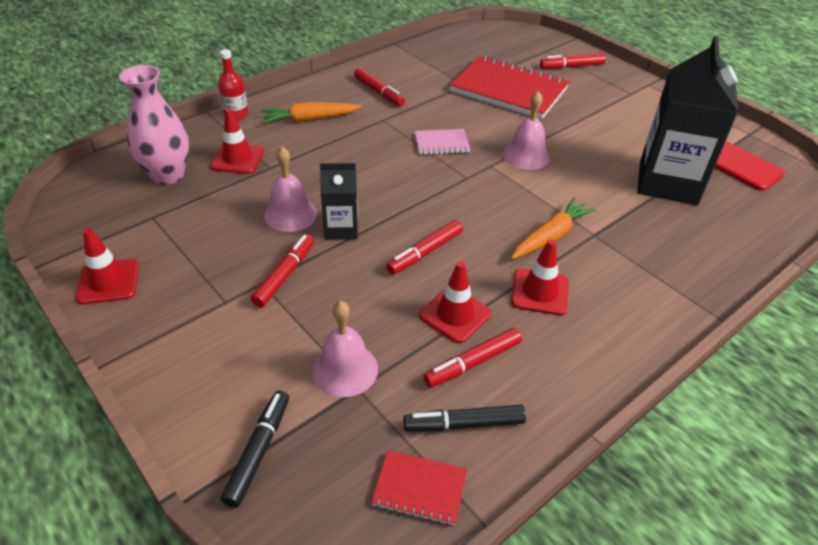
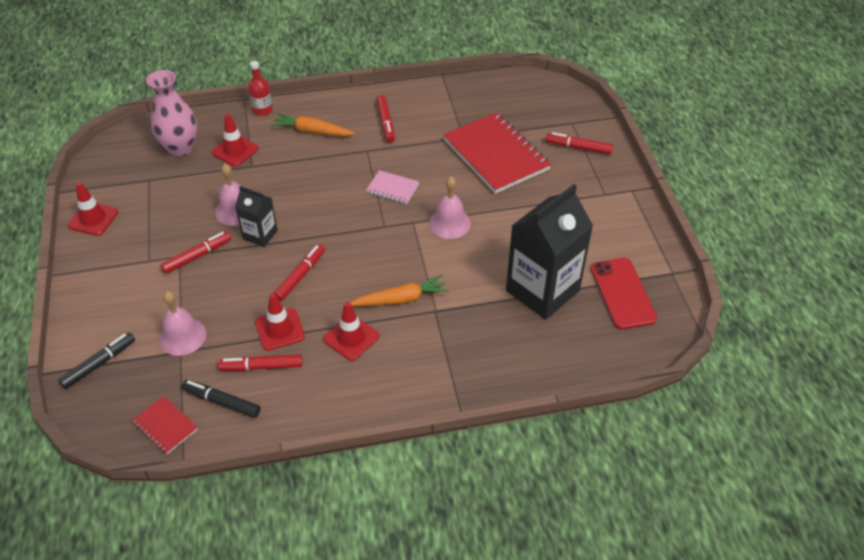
camera: 30 degrees right, 5 degrees up
red marker [386,220,463,275] -> red marker turned 135 degrees clockwise [273,244,325,301]

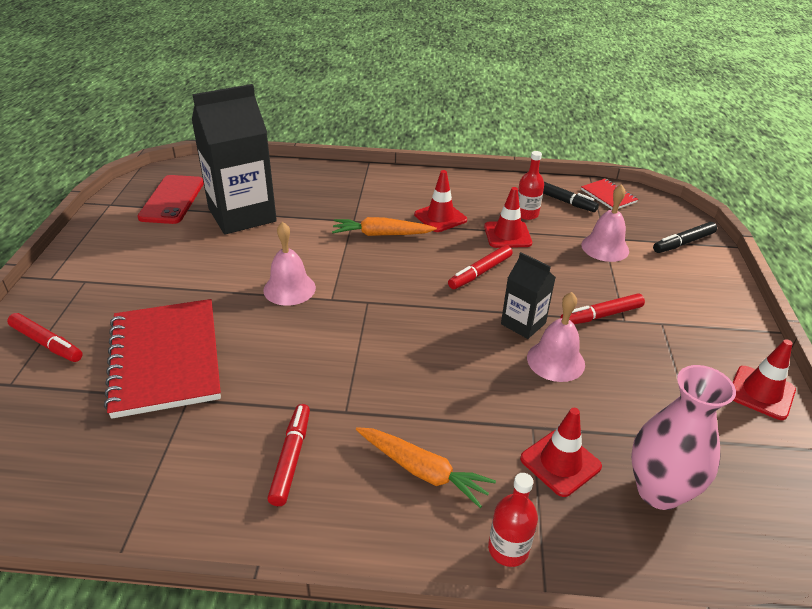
camera: 165 degrees left, 10 degrees down
red marker [218,354,302,371] -> red bottle [518,151,544,220]
pink notebook [366,170,419,204] -> none

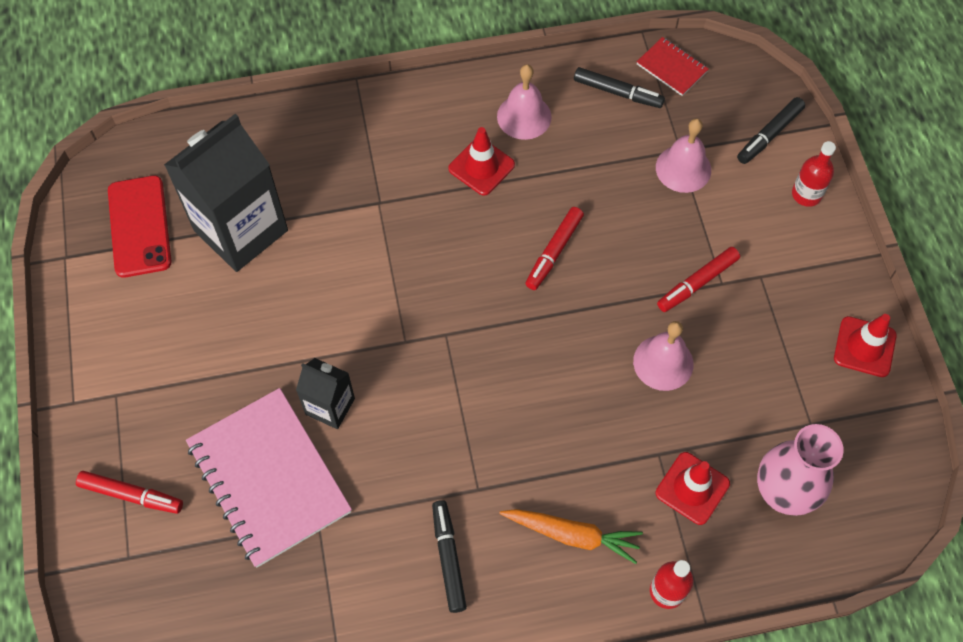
camera: 15 degrees left, 25 degrees up
red notebook [104,299,221,419] -> pink notebook [186,388,352,567]
pink bell [263,222,316,306] -> pink bell moved to [497,64,552,140]
red marker [267,404,310,506] -> black marker [432,500,467,613]
orange carrot [332,217,437,236] -> none
red traffic cone [484,187,532,248] -> none
black carton [501,252,556,339] -> black carton moved to [296,358,355,429]
red bottle [518,151,544,220] -> red bottle moved to [792,141,836,207]

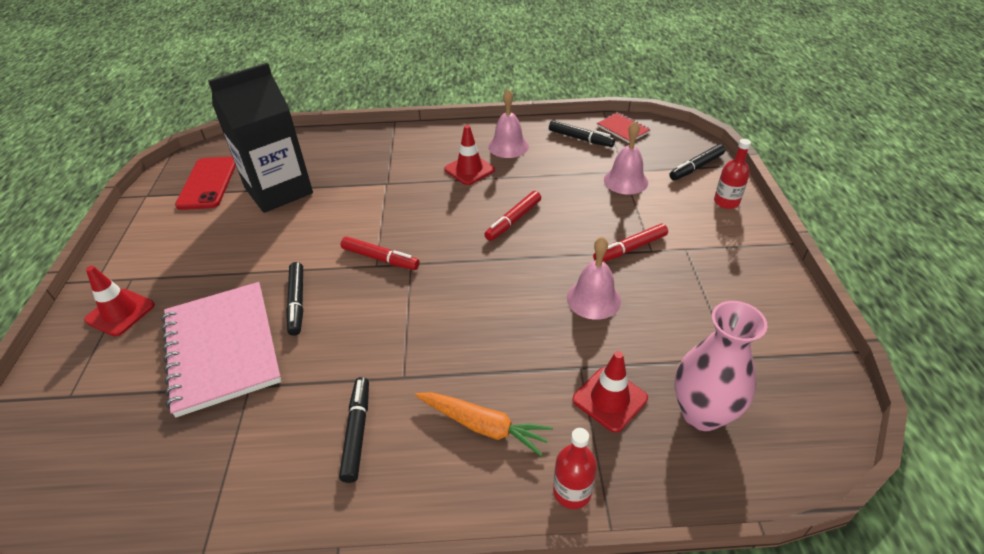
camera: 10 degrees right, 20 degrees down
red marker [76,471,183,514] -> red marker moved to [341,236,420,270]
black carton [296,358,355,429] -> black marker [286,262,303,336]
red traffic cone [834,314,897,377] -> red traffic cone moved to [84,266,155,337]

